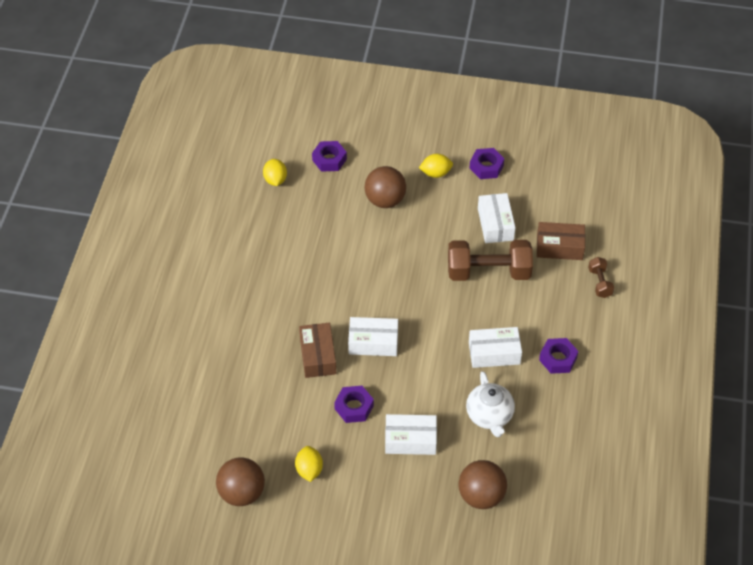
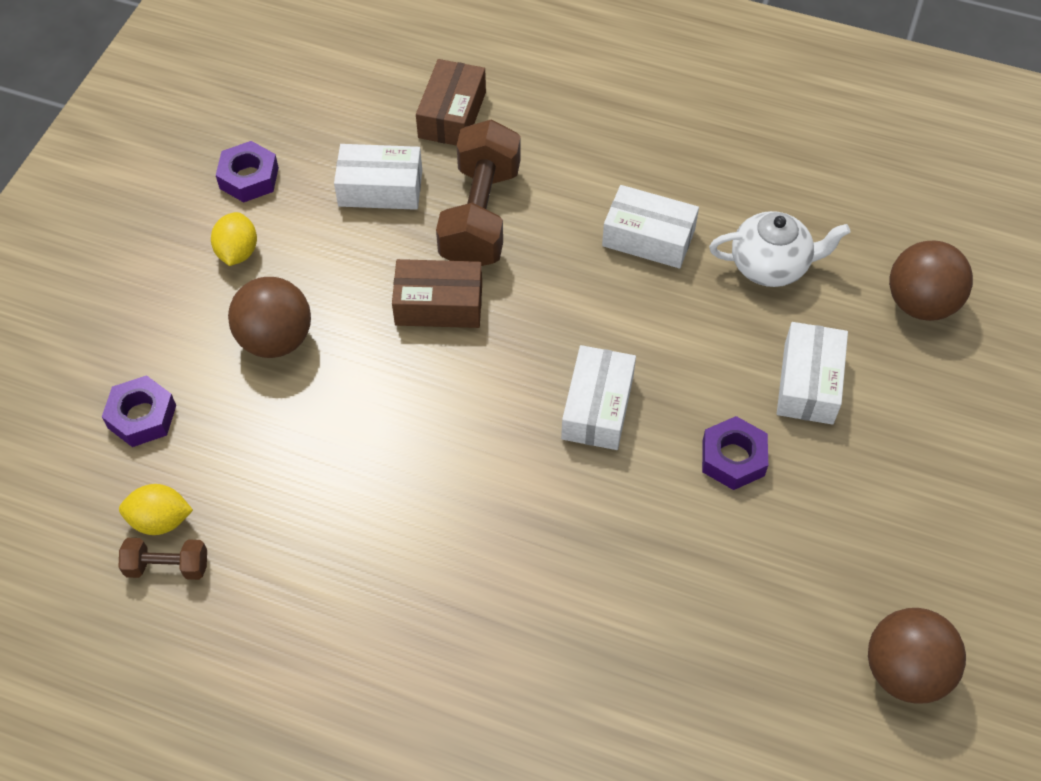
camera: 80 degrees left, 5 degrees up
yellow lemon [295,446,323,482] -> none
brown box [299,323,336,378] -> brown box moved to [392,259,482,328]
white box [469,327,522,368] -> white box turned 75 degrees counterclockwise [602,185,699,269]
purple nut [539,338,579,374] -> none
brown dumbbell [588,257,614,298] -> brown dumbbell moved to [119,538,207,580]

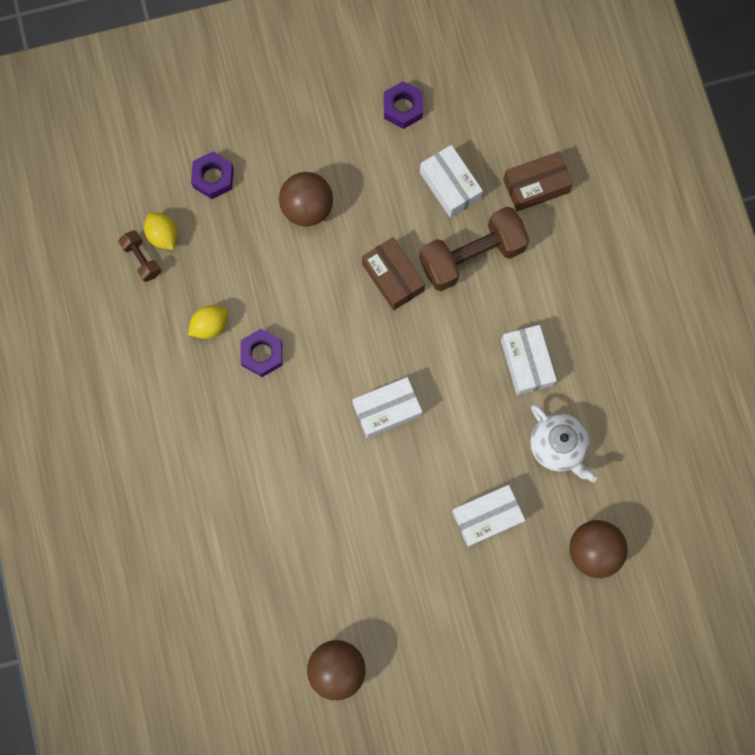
camera: 55 degrees right, 20 degrees up
yellow lemon [211,212,257,266] -> yellow lemon moved to [188,305,228,339]
purple nut [702,416,768,490] -> purple nut moved to [240,329,282,377]

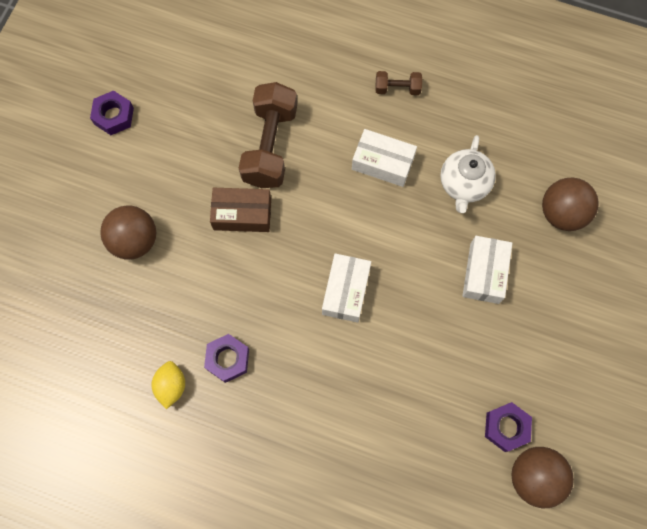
camera: 55 degrees left, 5 degrees down
brown dumbbell [118,230,161,282] -> brown dumbbell moved to [375,71,422,95]
yellow lemon [144,212,178,250] -> none
purple nut [191,152,234,199] -> purple nut moved to [485,402,532,452]
white box [420,145,483,218] -> none
brown box [503,151,573,212] -> none
white teapot [530,405,597,483] -> white teapot turned 105 degrees clockwise [440,135,496,213]

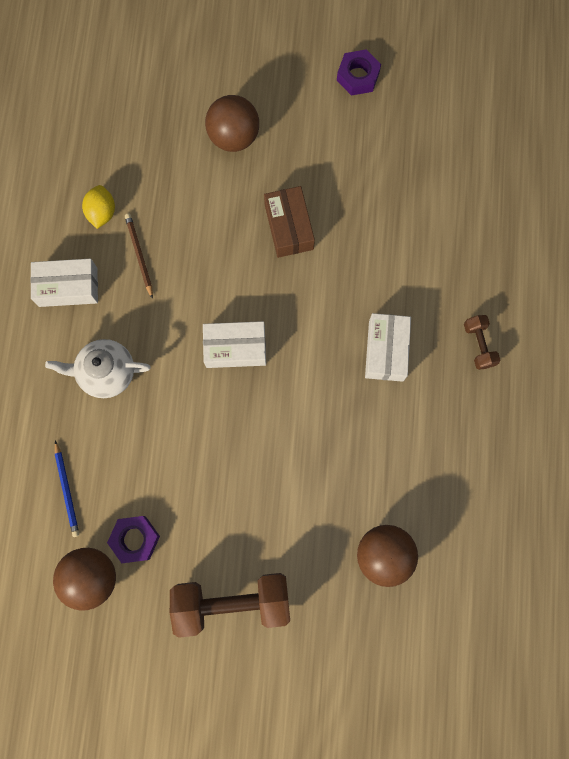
camera: 75 degrees right, 5 degrees up
yellow lemon [152,361,185,409] -> yellow lemon turned 75 degrees counterclockwise [82,185,115,229]
purple nut [204,334,249,383] -> brown pencil [125,213,153,299]
brown dumbbell [239,82,297,188] -> brown dumbbell moved to [170,573,290,638]
white teapot [440,135,496,213] -> white teapot moved to [45,339,151,398]
white box [462,236,512,304] -> white box moved to [30,259,98,307]
none -> blue pencil [55,441,79,537]

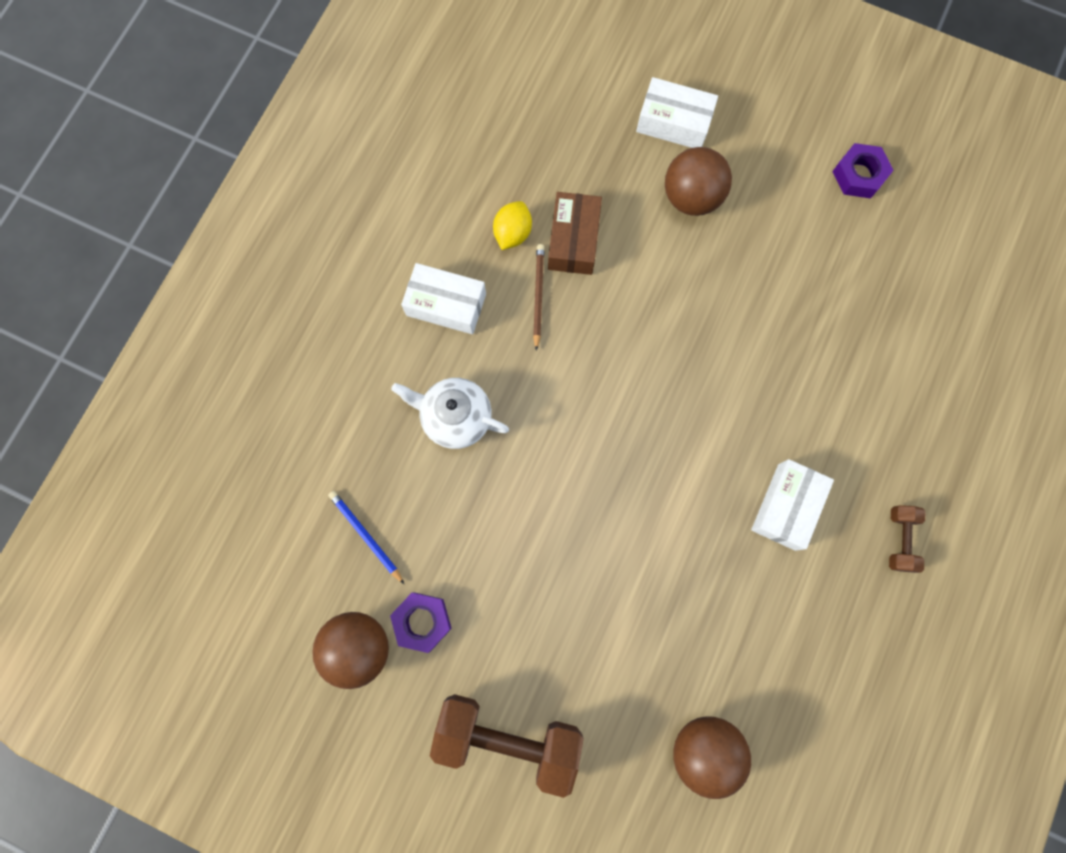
camera: 20 degrees right, 0 degrees up
blue pencil [55,441,79,537] -> blue pencil turned 135 degrees clockwise [328,491,404,584]
white box [203,321,266,368] -> white box moved to [636,77,718,148]
brown box [264,186,315,258] -> brown box moved to [548,192,602,275]

